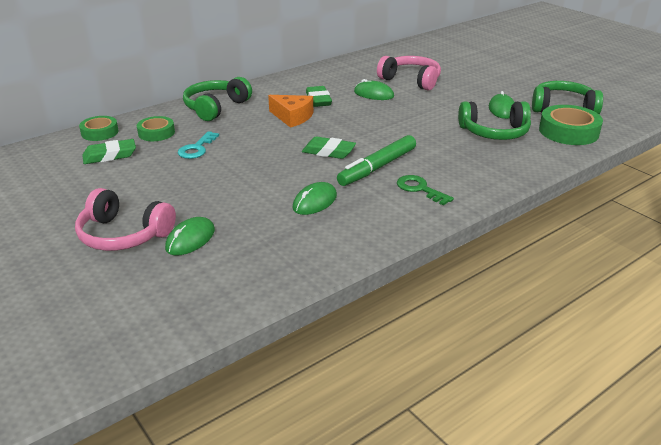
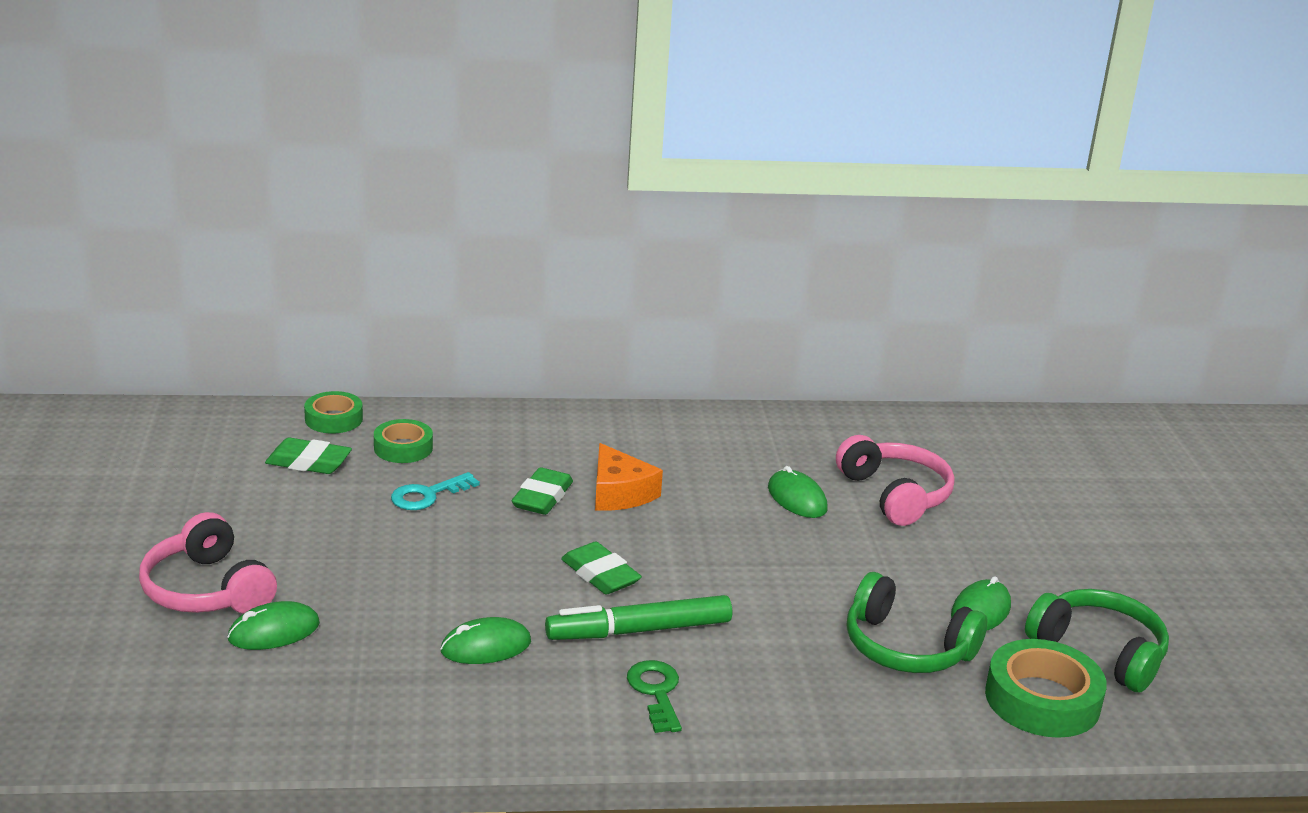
camera: 30 degrees right, 5 degrees down
green headphones [183,77,252,121] -> none
green eraser [306,86,332,107] -> green eraser moved to [512,467,573,515]

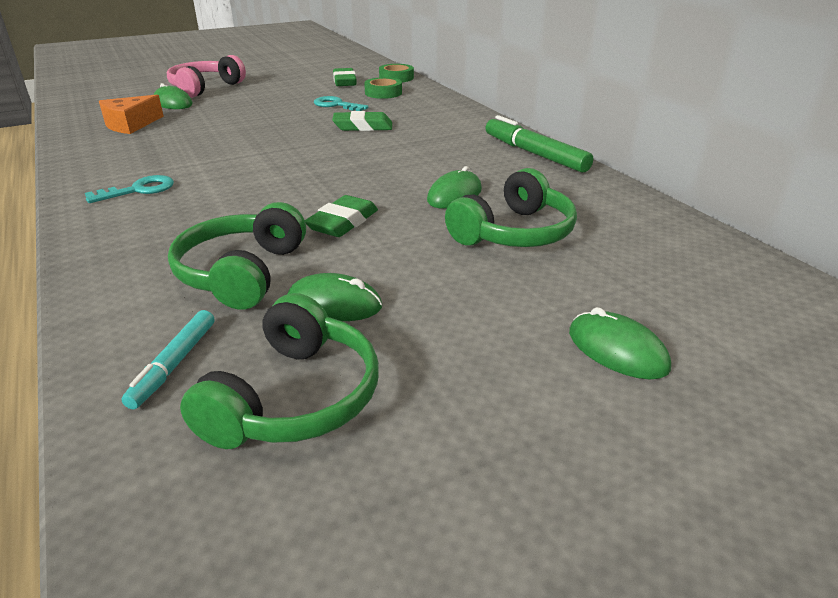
camera: 70 degrees right, 5 degrees up
green mouse [440,617,531,664] -> green mouse moved to [569,307,671,380]
green marker [545,595,732,640] -> green marker moved to [485,115,593,173]
green eraser [561,542,642,595] -> green eraser moved to [305,195,378,237]
orange cheese [595,443,663,511] -> orange cheese moved to [99,95,164,134]
green key [627,660,682,733] -> turquoise key [85,175,174,203]
pink headphones [836,435,954,526] -> green headphones [445,168,577,247]
green tape [985,639,1107,738] -> turquoise marker [122,310,214,409]

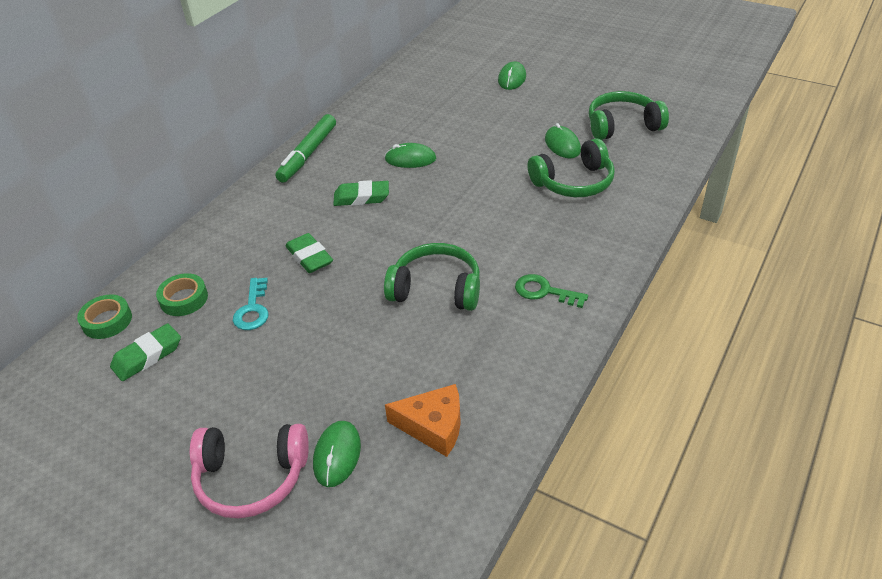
camera: 120 degrees left, 10 degrees up
turquoise key [85,175,174,203] -> green key [515,274,588,308]
turquoise marker [122,310,214,409] -> none
green eraser [305,195,378,237] -> green eraser moved to [333,180,389,206]
green headphones [445,168,577,247] -> green headphones moved to [384,243,480,311]

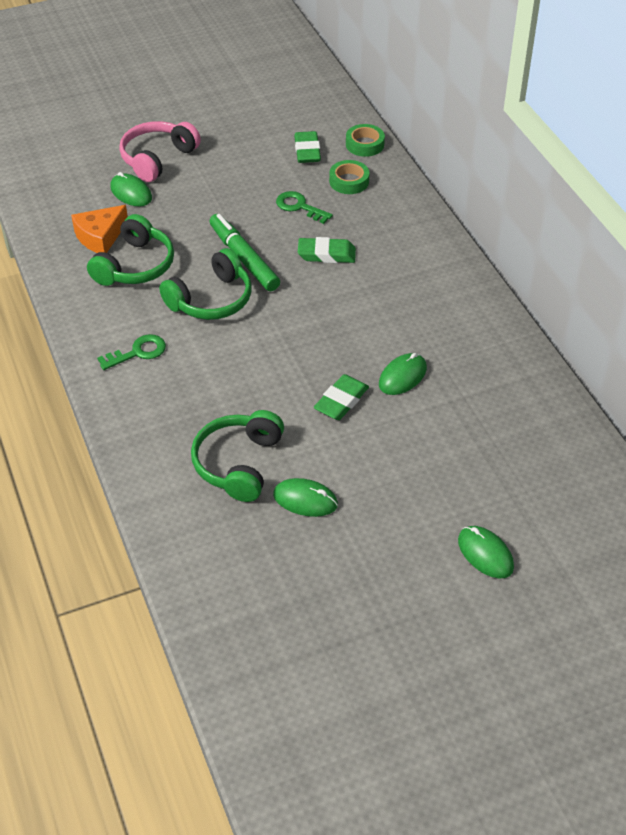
camera: 125 degrees right, 5 degrees up
turquoise key [233,278,269,330] -> green key [276,191,333,224]
green marker [275,114,336,183] -> green marker moved to [209,214,280,291]
green eraser [333,180,389,206] -> green eraser moved to [314,374,369,420]
green headphones [589,91,669,140] -> green headphones moved to [87,214,174,286]

